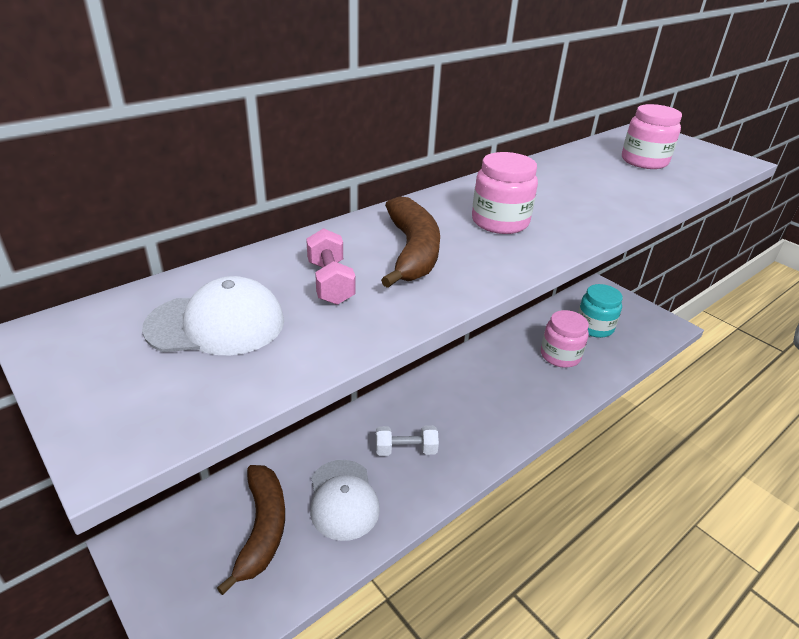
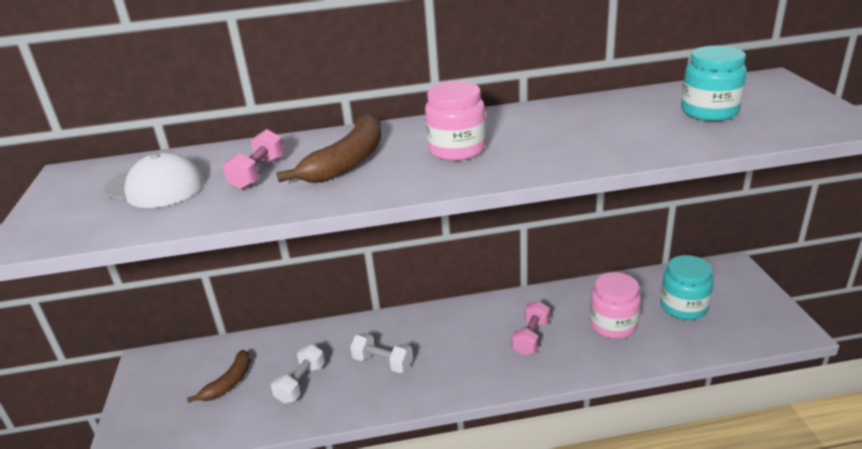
camera: 35 degrees right, 5 degrees down
brown banana [217,465,285,595] -> brown banana [187,350,251,403], size x0.64
white cap [310,460,380,541] -> white dumbbell [271,344,325,403]
pink jar [622,104,682,169] -> turquoise jar [681,46,747,121]
none -> pink dumbbell [512,301,550,355]

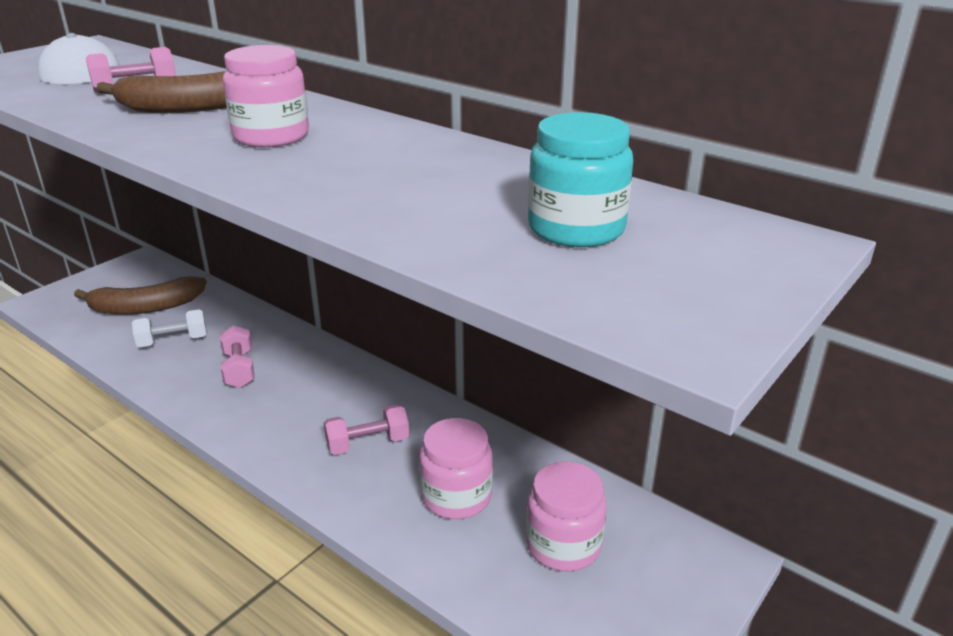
camera: 45 degrees right, 0 degrees up
brown banana [187,350,251,403] -> brown banana [74,276,207,315], size x1.56
white dumbbell [350,333,413,373] -> pink dumbbell [220,325,255,388]
turquoise jar [660,255,714,320] -> pink jar [526,461,607,572]

